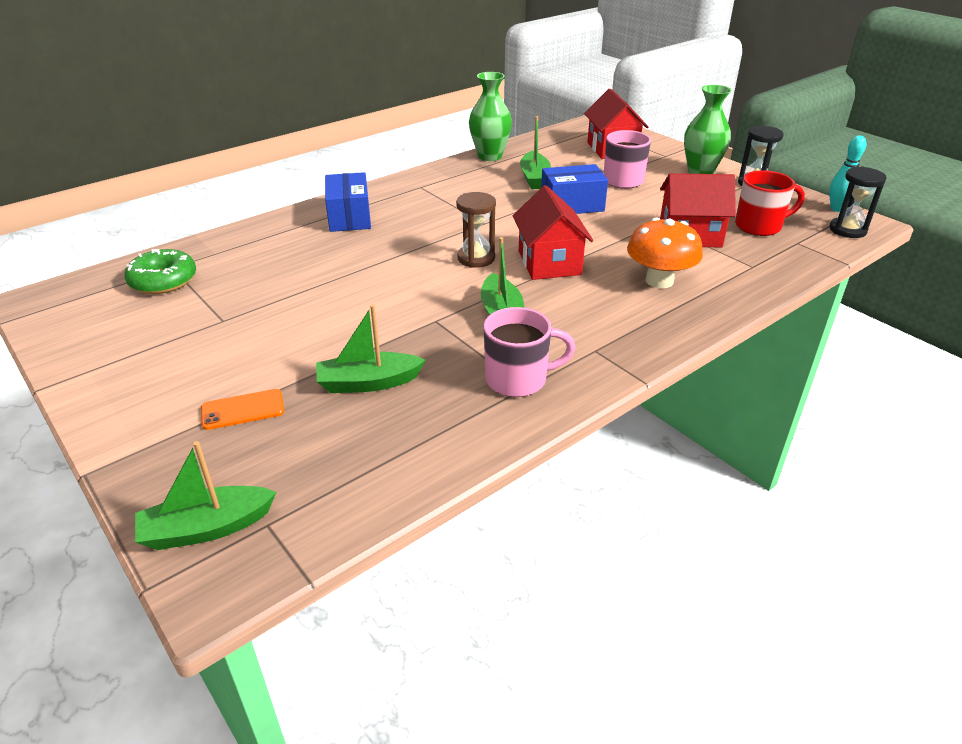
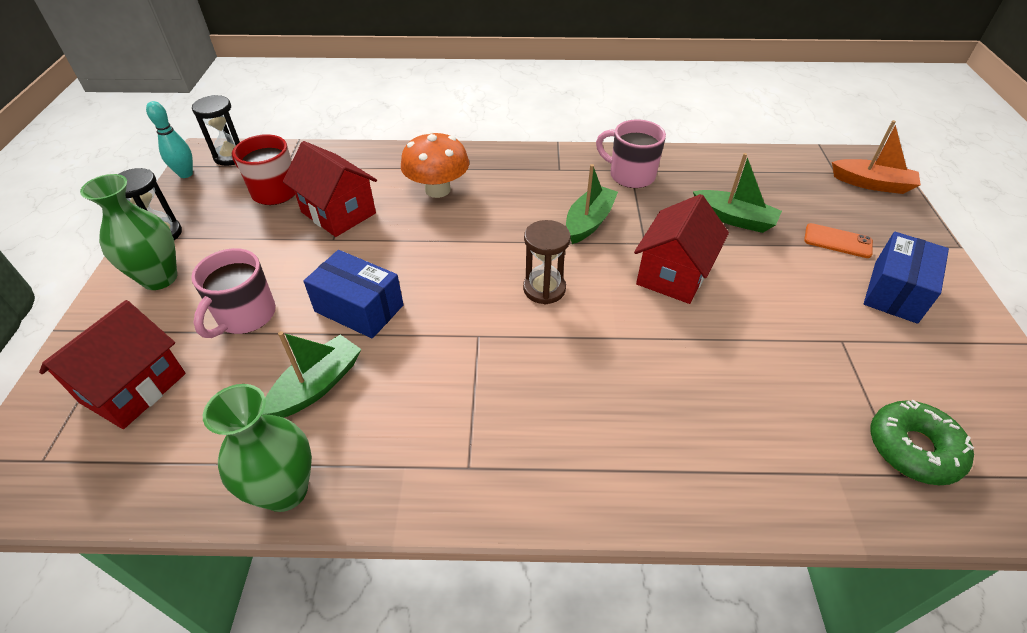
camera: 140 degrees left, 10 degrees up
green boat [135,441,276,550] -> orange boat [832,120,921,194]
blue box [325,172,371,232] -> blue box moved to [864,232,949,324]
red house [513,185,593,280] -> red house moved to [634,194,729,304]

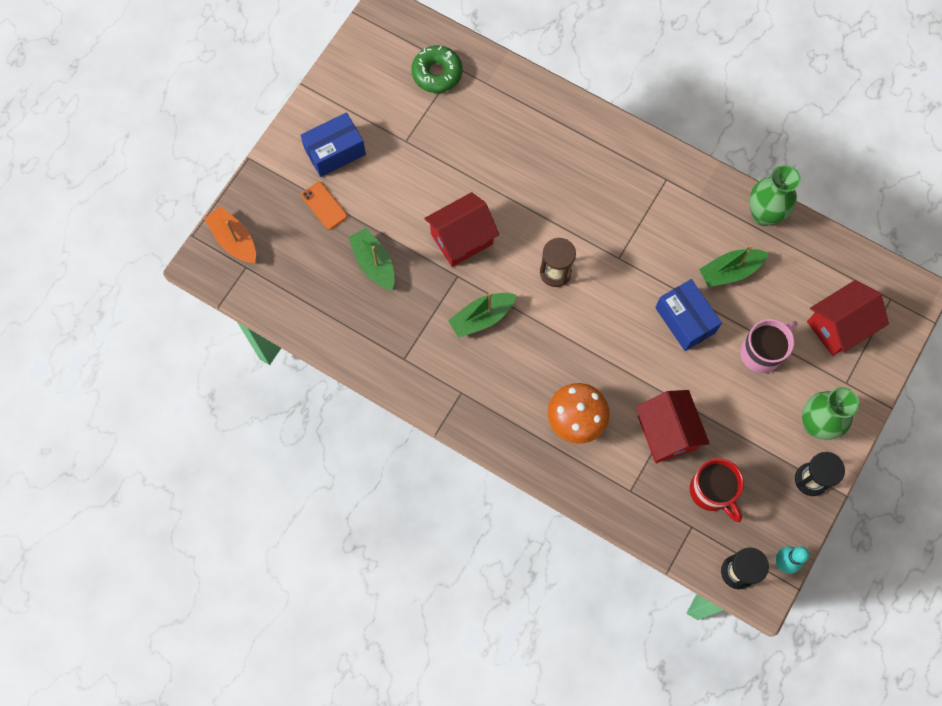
camera: 150 degrees left, 25 degrees up
pink mug [596,120,666,188] -> none

